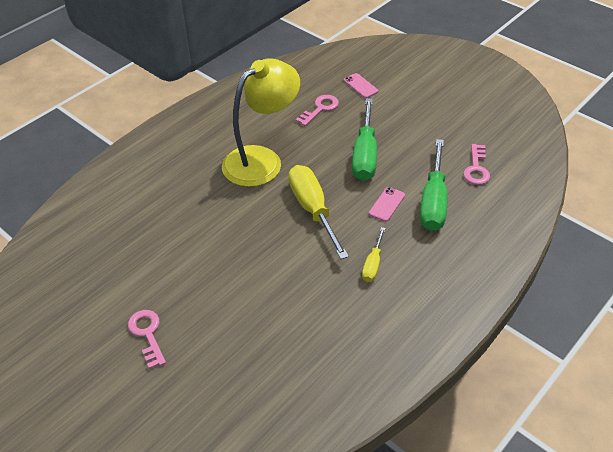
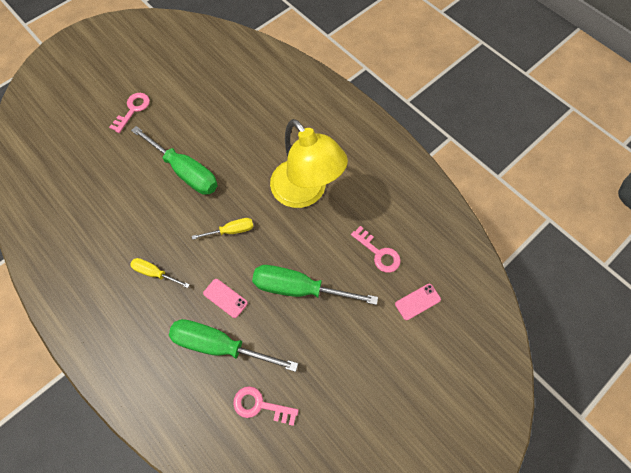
camera: 95 degrees right, 20 degrees up
pink key [128,310,166,369] -> pink key turned 45 degrees counterclockwise [109,93,150,133]
yellow screwdriver [288,165,349,259] -> yellow screwdriver [192,218,254,240], size x0.52
none -> green screwdriver [131,126,218,195]

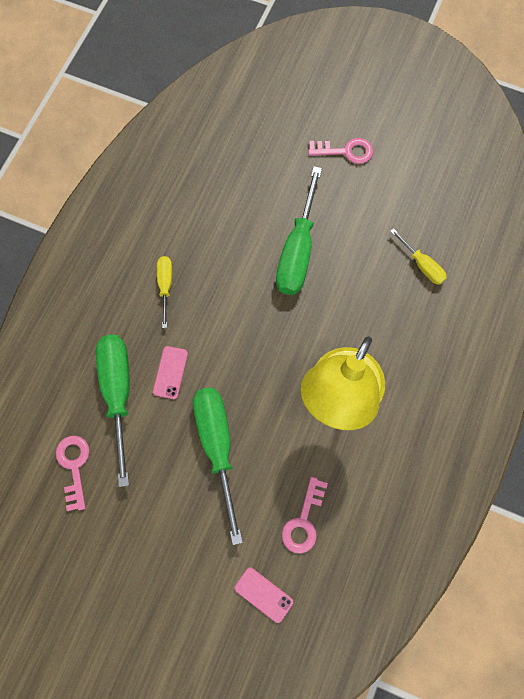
camera: 65 degrees right, 5 degrees up
yellow screwdriver [192,218,254,240] -> yellow screwdriver moved to [390,228,447,285]

